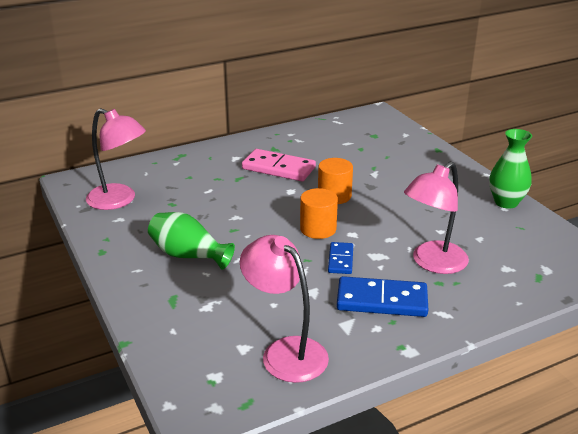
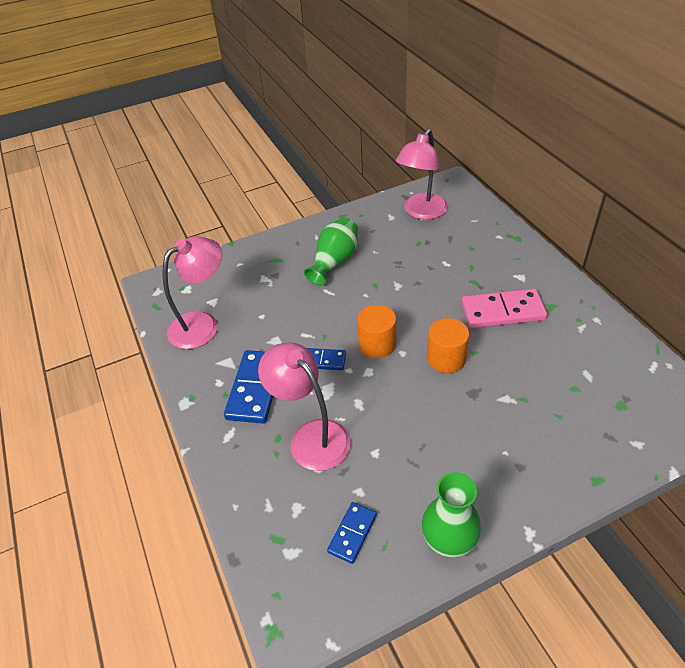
camera: 95 degrees right, 15 degrees up
pink domino [242,149,316,181] -> pink domino turned 60 degrees clockwise [462,289,547,328]
none -> blue domino [327,502,377,564]

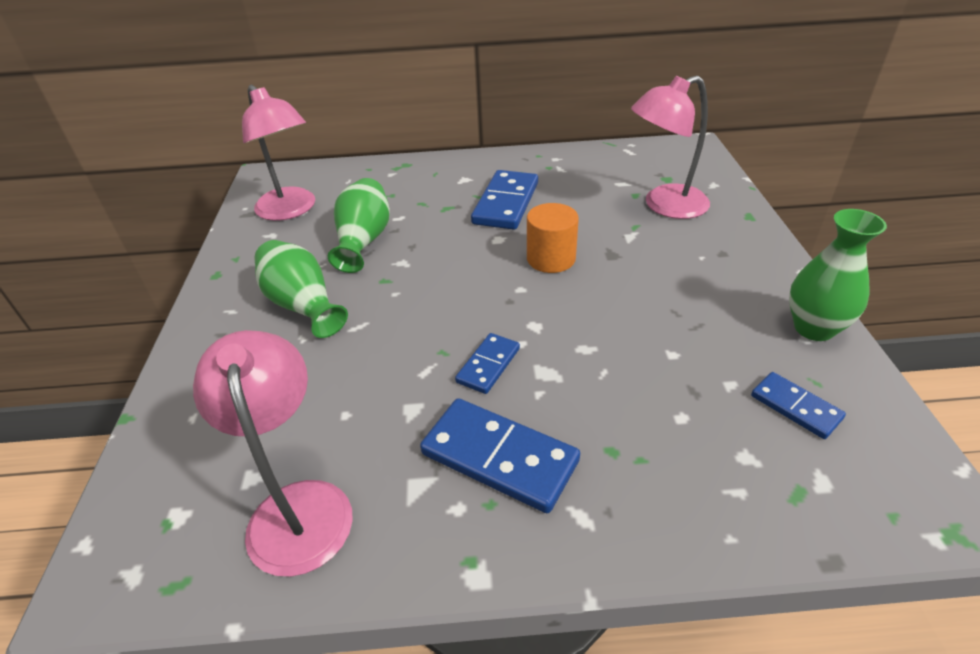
camera: 70 degrees left, 5 degrees down
pink lamp [258,342,351,471] -> pink lamp moved to [631,76,710,219]
orange cylinder [357,305,396,358] -> none
pink domino [462,289,547,328] -> blue domino [471,170,538,230]
none -> green vase [328,178,390,273]

